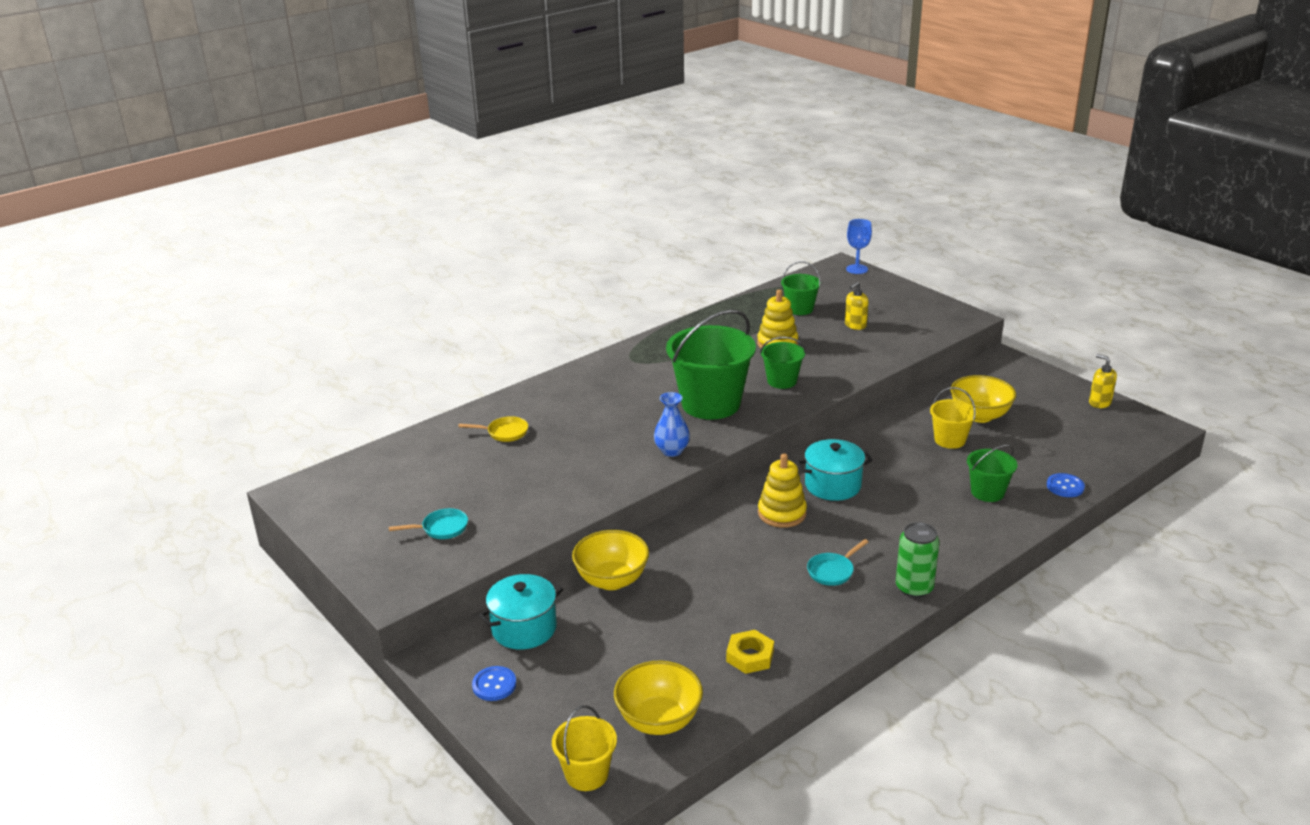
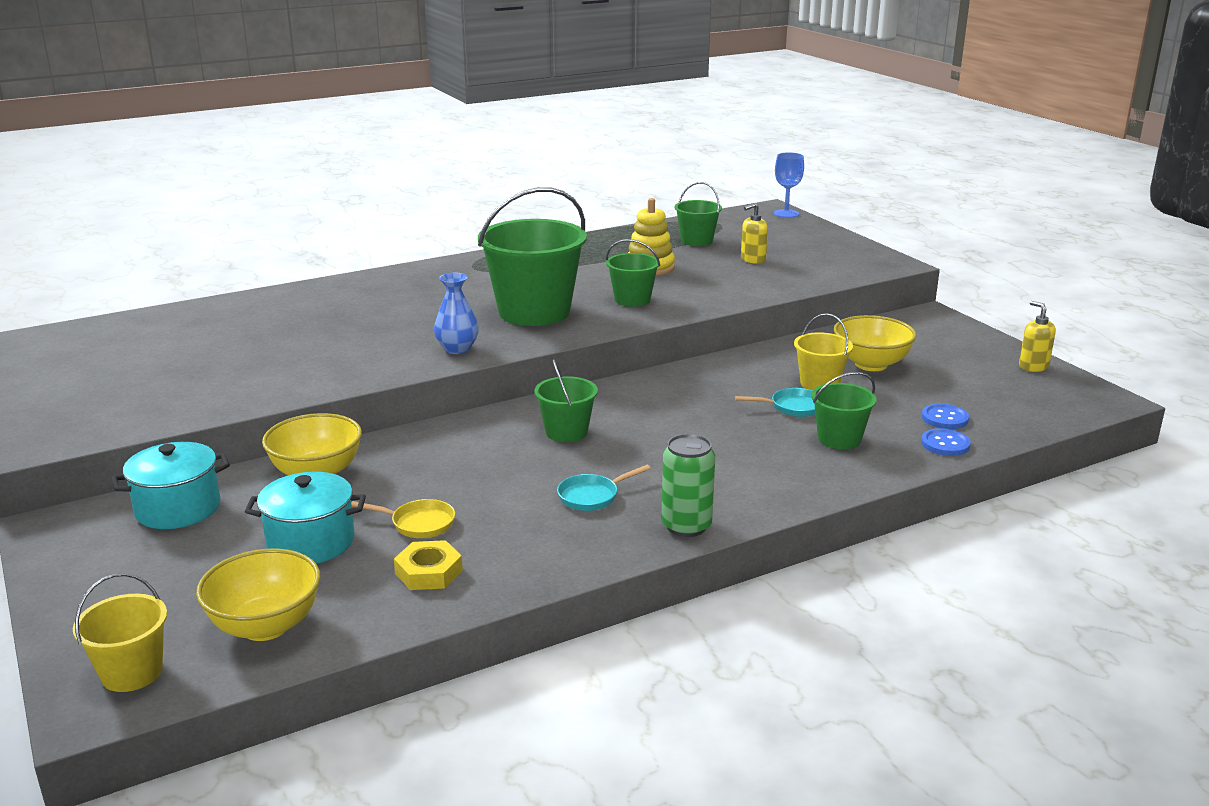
camera: 10 degrees right, 5 degrees down
turquoise pan [389,508,468,539] -> turquoise pan moved to [735,388,816,417]
yellow pan [458,416,528,442] -> yellow pan moved to [351,499,455,538]
blue button [472,666,516,701] -> blue button moved to [921,404,969,429]
yellow stacking toy [758,453,807,528] -> green bucket [534,359,598,442]
turquoise pot [796,439,873,501] -> turquoise pot moved to [245,472,366,564]

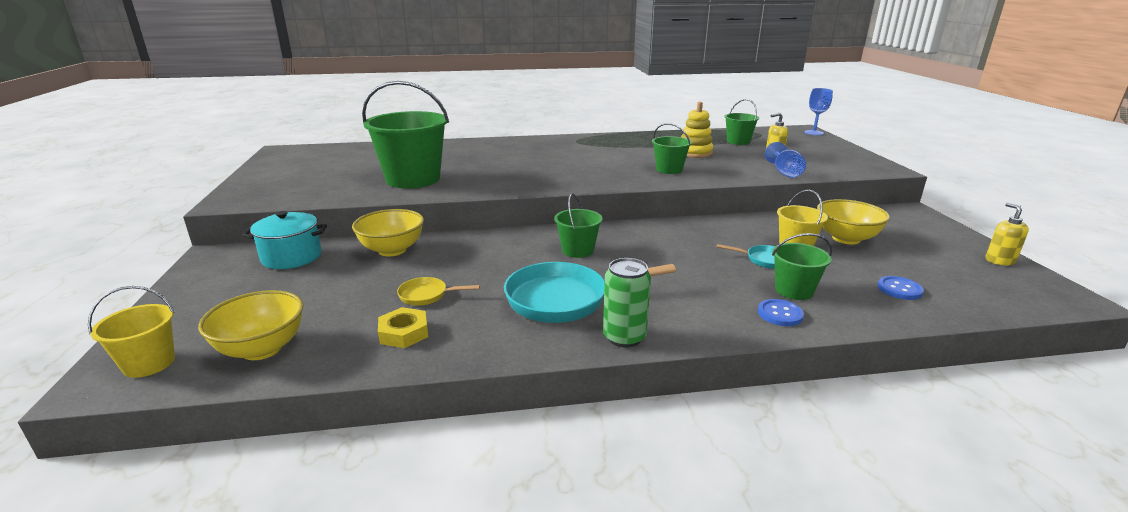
camera: 20 degrees right, 0 degrees up
turquoise pot [245,472,366,564] -> none
yellow pan [351,499,455,538] -> yellow pan turned 150 degrees clockwise [397,277,480,306]
blue vase [434,273,479,354] -> none
green bucket [478,187,587,326] -> green bucket moved to [362,81,449,189]
turquoise pan [557,465,651,511] -> turquoise pan [504,262,676,323], size x2.10
blue button [921,428,971,456] -> blue button moved to [758,299,804,326]
none -> blue goblet [765,142,806,178]

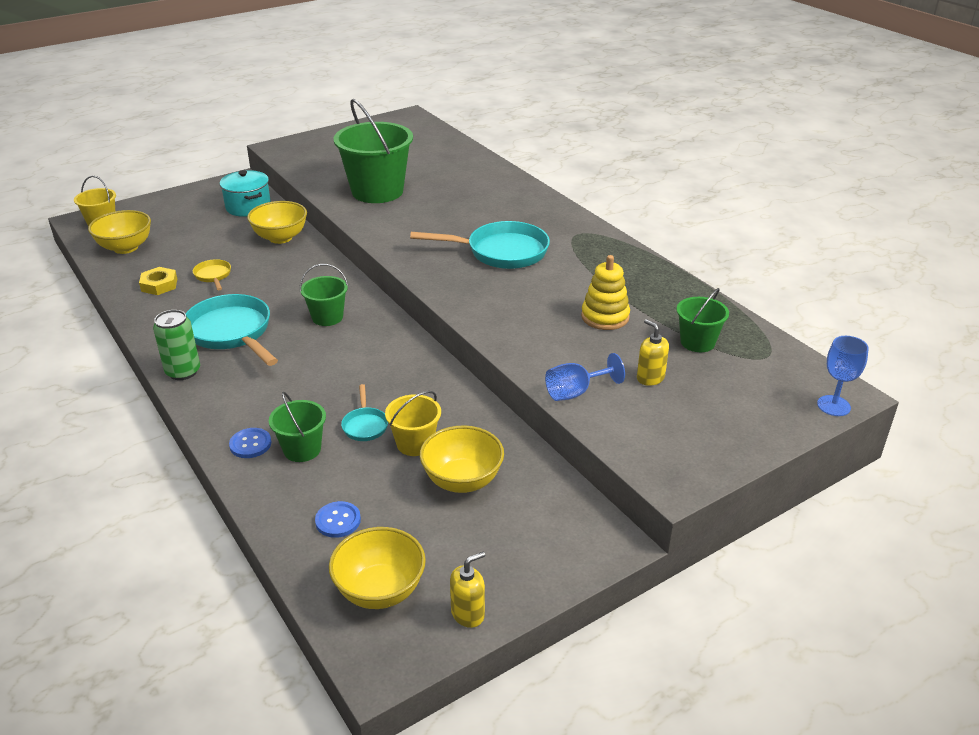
camera: 65 degrees right, 10 degrees up
green bucket [652,123,692,174] -> none
none -> yellow bowl [329,527,426,609]
none -> turquoise pan [410,221,550,269]

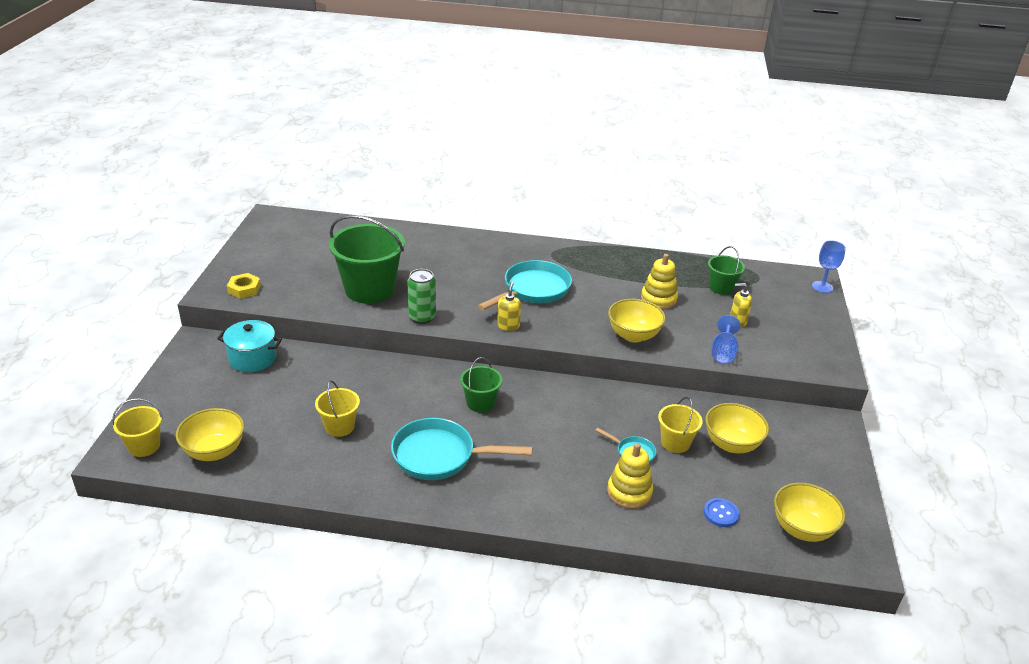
camera: 50 degrees left, 0 degrees up
yellow nut [139,267,177,295] -> yellow nut moved to [227,273,261,299]
green can [153,310,200,380] -> green can moved to [407,269,436,324]
yellow pan [193,259,231,290] -> yellow bucket [315,380,360,437]
blue button [229,428,271,458] -> none
yellow bowl [247,201,307,244] -> yellow bowl moved to [608,299,666,343]
green bucket [269,392,326,462] -> yellow stacking toy [607,443,653,509]
yellow soap dispenser [450,552,485,628] -> yellow soap dispenser moved to [497,282,521,331]

